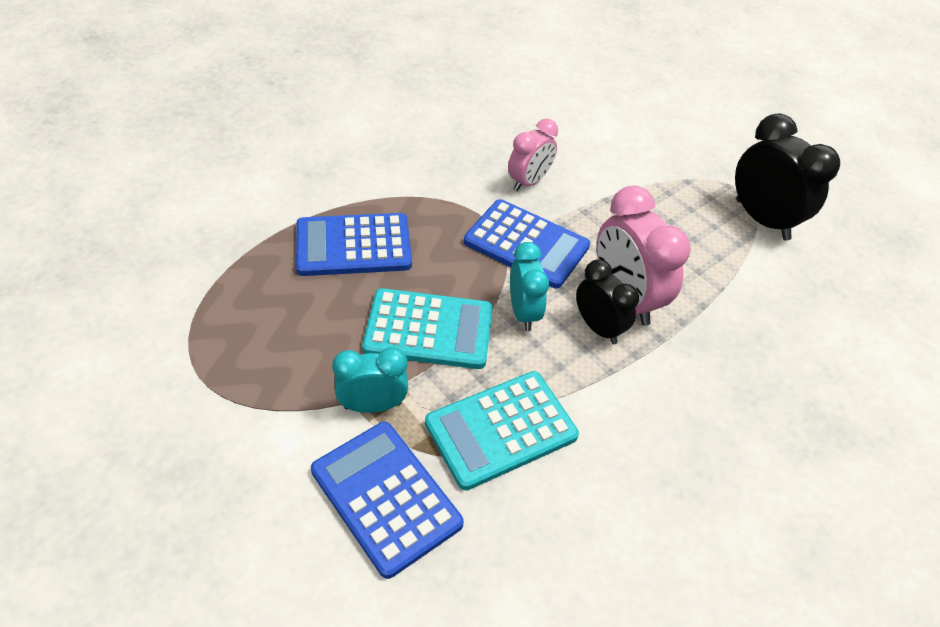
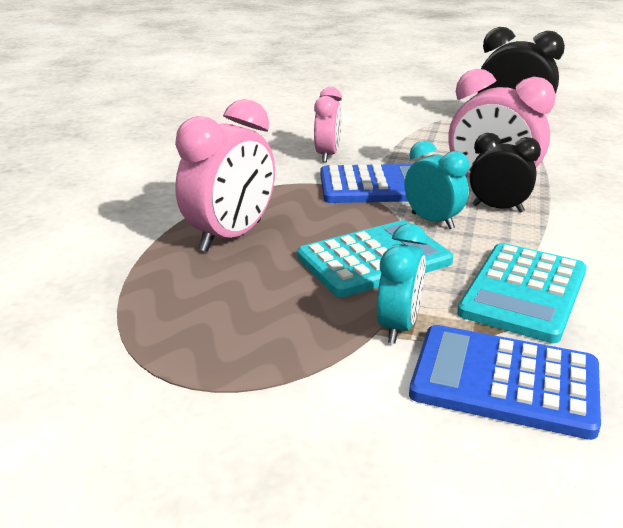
camera: 30 degrees left, 20 degrees down
blue calculator [296,213,412,276] -> pink clock [175,99,275,252]
turquoise clock [332,347,408,413] -> turquoise clock turned 150 degrees clockwise [377,224,427,344]

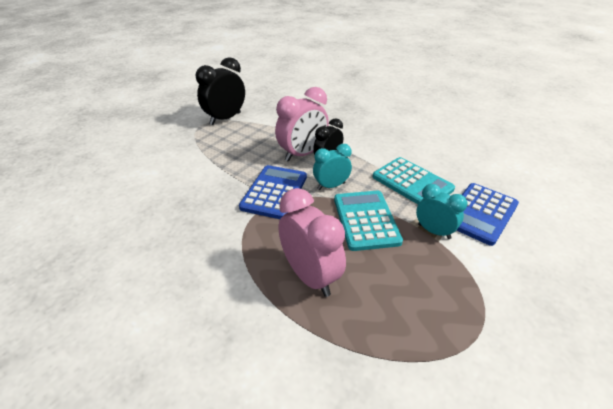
camera: 70 degrees left, 10 degrees up
pink clock [314,87,342,163] -> none

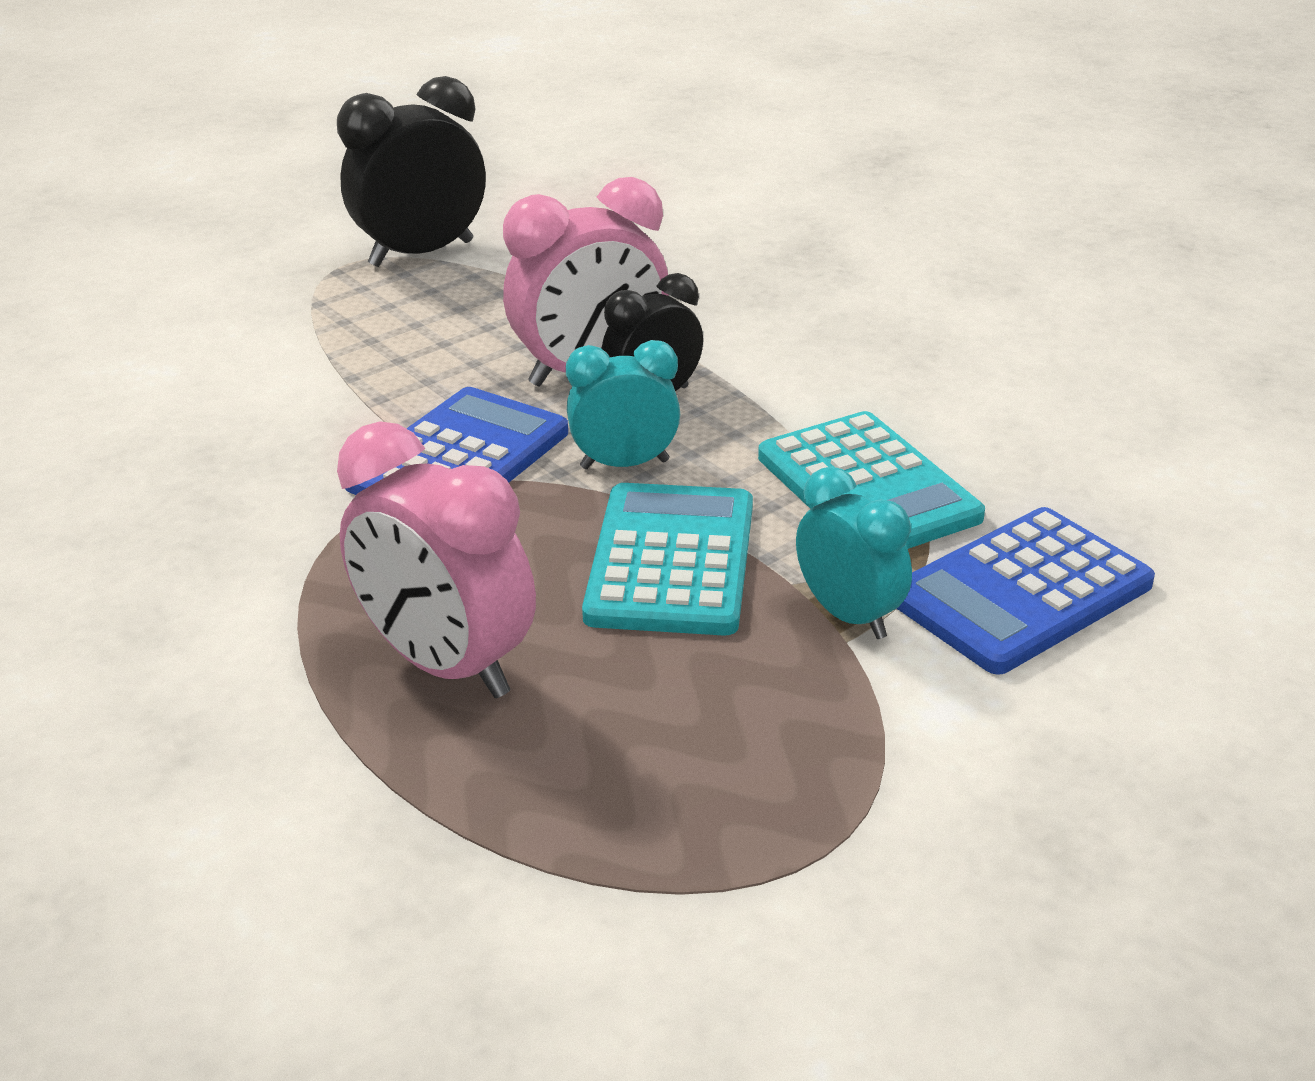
camera: 15 degrees right, 5 degrees down
pink clock [279,188,346,297] -> pink clock turned 150 degrees clockwise [337,421,536,698]

